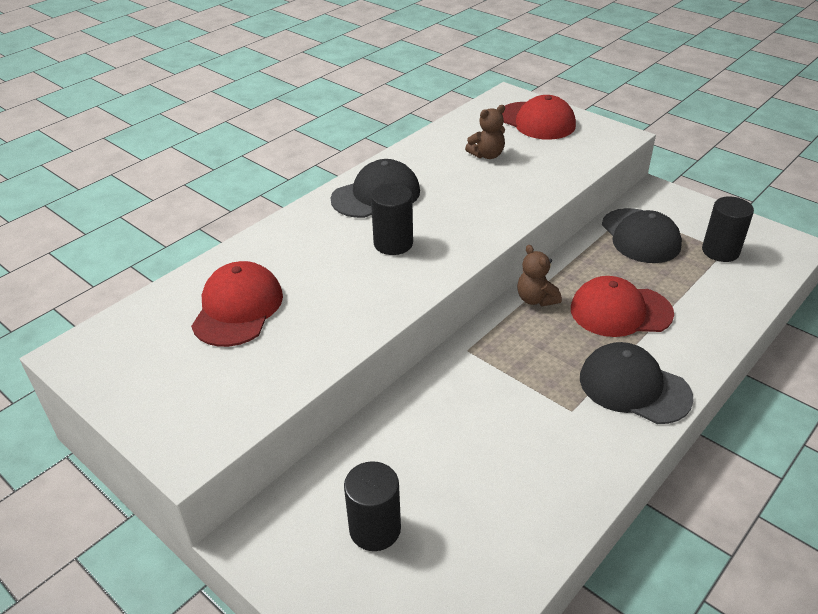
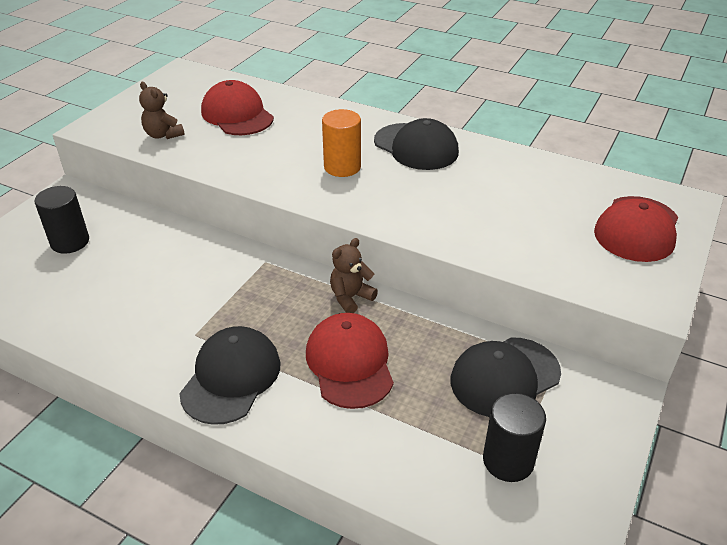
camera: 75 degrees right, 0 degrees up
red cap [191,261,283,347] -> red cap turned 120 degrees counterclockwise [201,80,274,135]
black cylinder [371,184,413,255] -> orange cylinder [322,109,361,177]
brown teddy bear [465,105,505,159] -> brown teddy bear moved to [139,82,184,139]

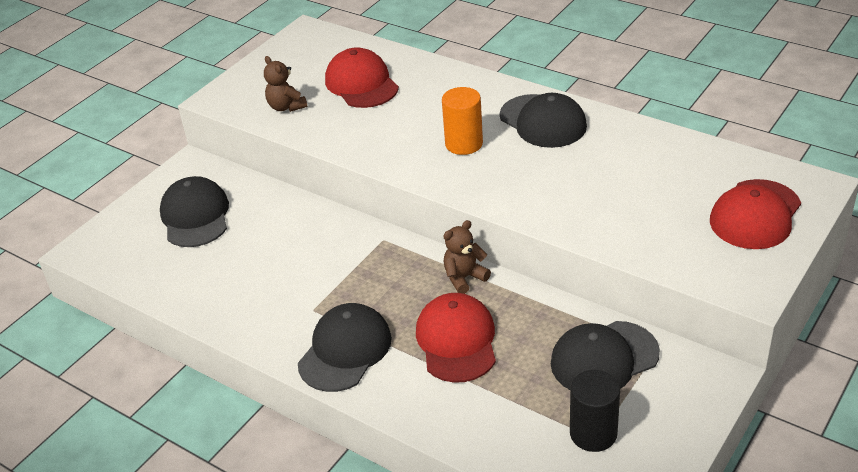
camera: 10 degrees right, 0 degrees up
black cylinder [35,186,89,254] -> black cap [160,176,229,247]

